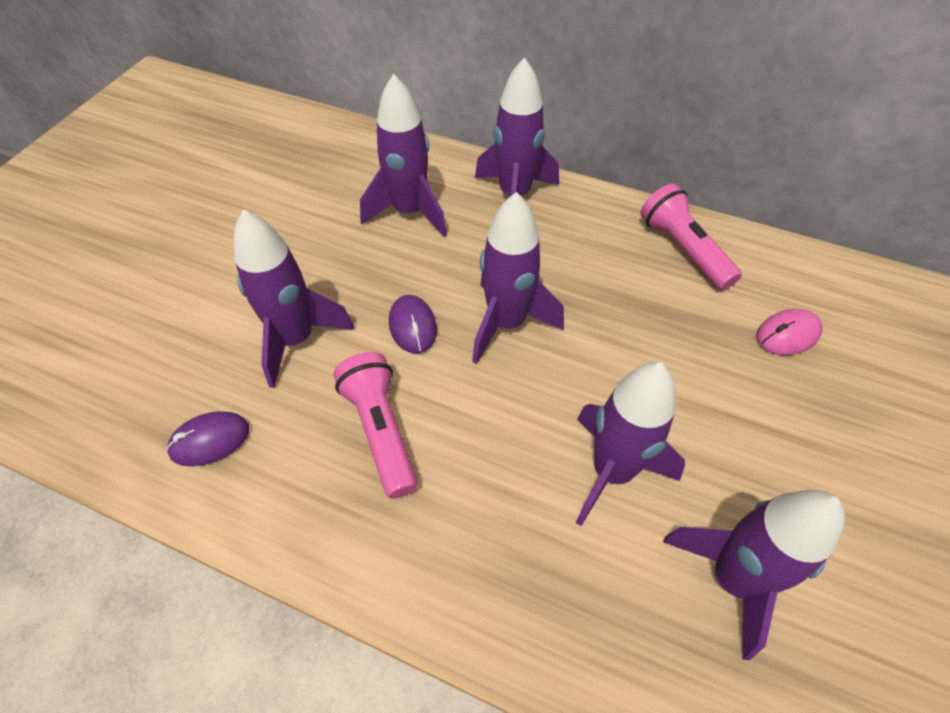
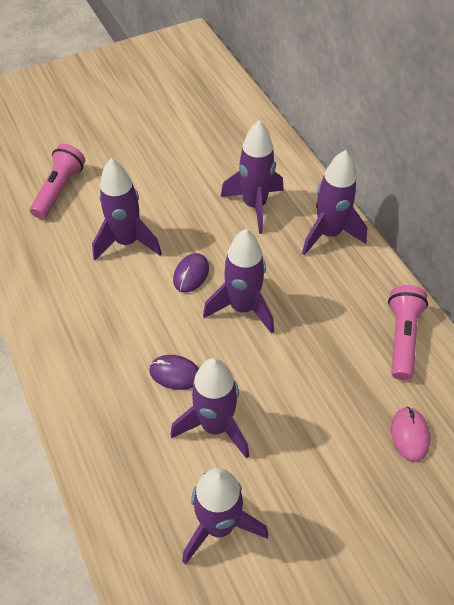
camera: 40 degrees right, 0 degrees up
purple mouse [166,411,249,466] -> purple mouse moved to [149,355,199,390]
pink flashlight [334,352,418,499] -> pink flashlight moved to [30,144,85,219]
pink mouse [756,309,823,355] -> pink mouse turned 75 degrees clockwise [391,407,431,462]

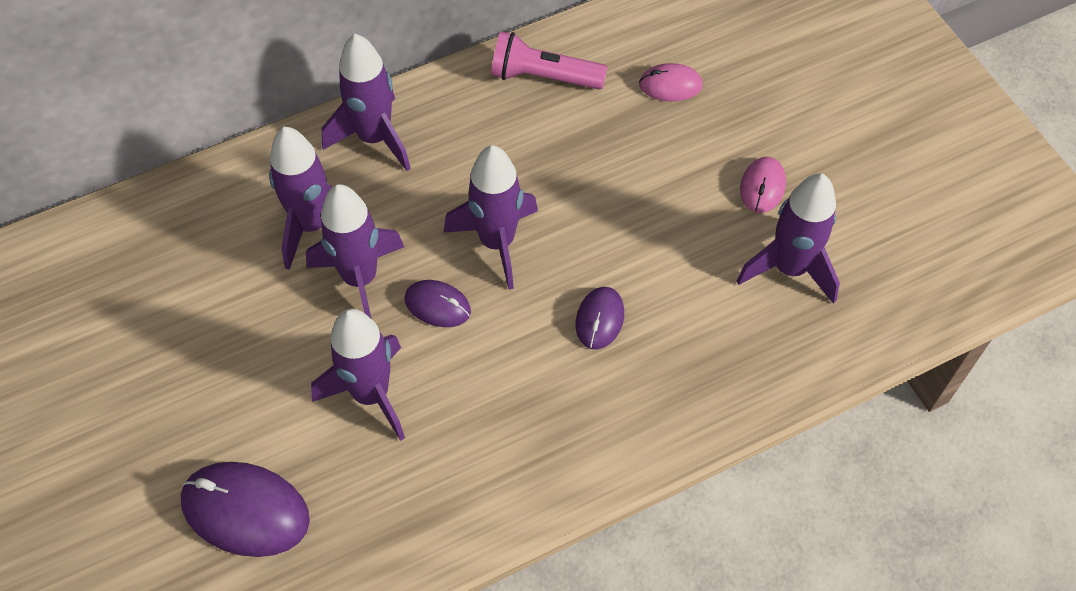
camera: 90 degrees left, 5 degrees up
pink flashlight [30,144,85,219] -> purple mouse [181,462,310,557]
purple rocket [170,358,249,459] -> purple rocket moved to [306,184,404,318]
none -> pink mouse [740,157,786,213]

